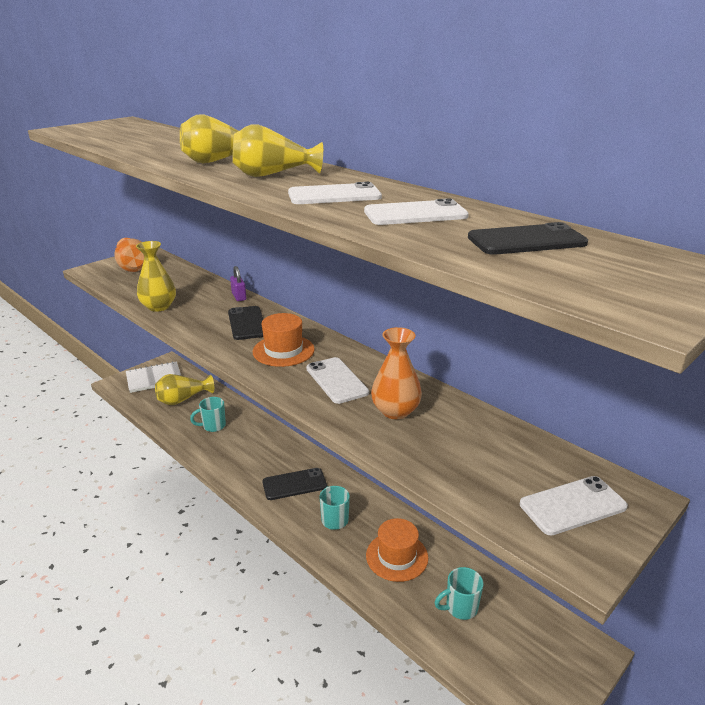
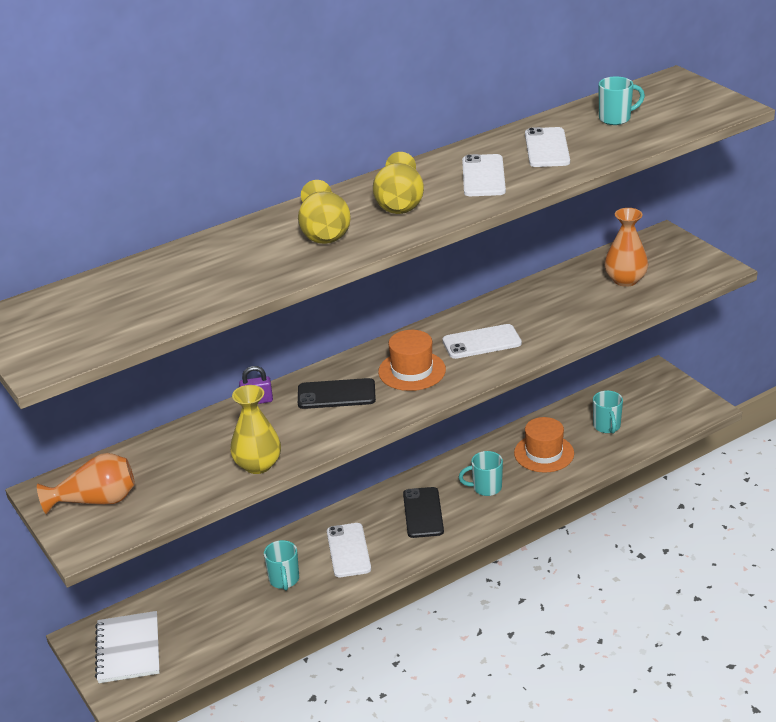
camera: 75 degrees left, 5 degrees up
yellow vase [155,374,214,405] -> none
orange vase [371,327,422,419] -> orange vase moved to [604,208,648,287]
black phone [468,222,588,255] -> turquoise mug [598,76,645,125]
white phone [520,476,628,536] -> white phone moved to [327,523,371,577]

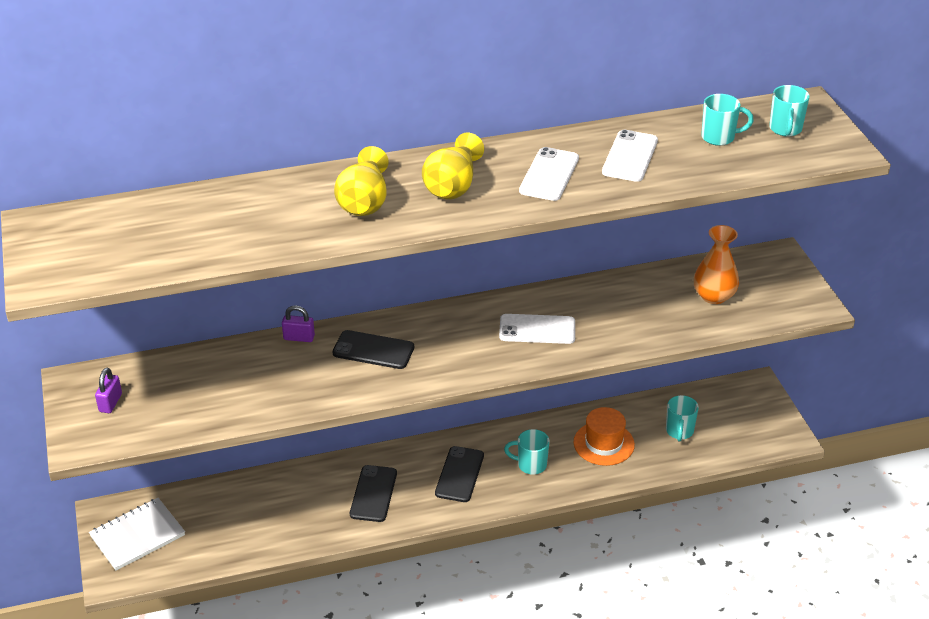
camera: 15 degrees right, 5 degrees up
orange vase [37,453,135,515] -> purple padlock [95,368,122,413]
white notebook [95,611,160,683] -> white notebook turned 45 degrees clockwise [89,498,185,571]
yellow vase [230,385,281,474] -> none
turquoise mug [264,540,299,591] -> turquoise mug moved to [769,85,810,137]
white phone [327,523,371,577] -> black phone [350,465,397,522]
orange hat [378,330,446,391] -> none

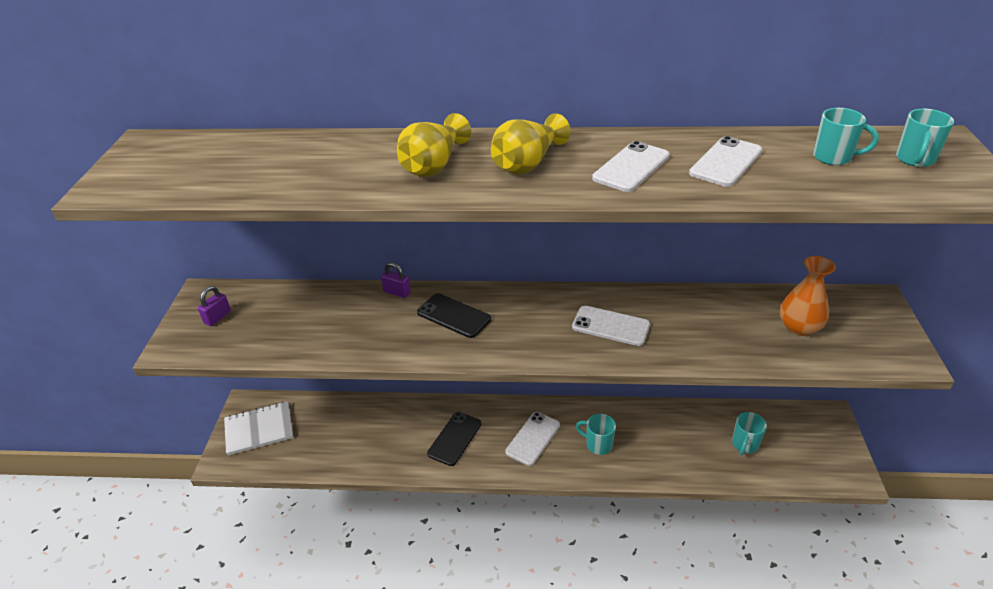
camera: 20 degrees right, 0 degrees up
black phone [435,446,484,502] -> white phone [505,412,560,466]
orange hat [574,407,635,466] -> none

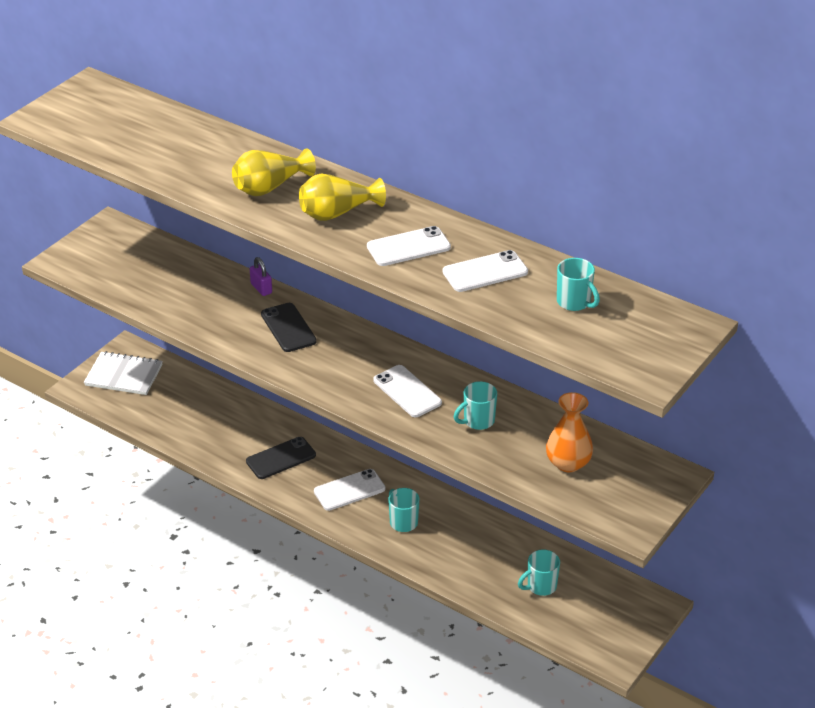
camera: 30 degrees right, 0 degrees up
purple padlock [198,286,231,326] -> none
turquoise mug [896,109,954,167] -> turquoise mug moved to [454,381,497,430]

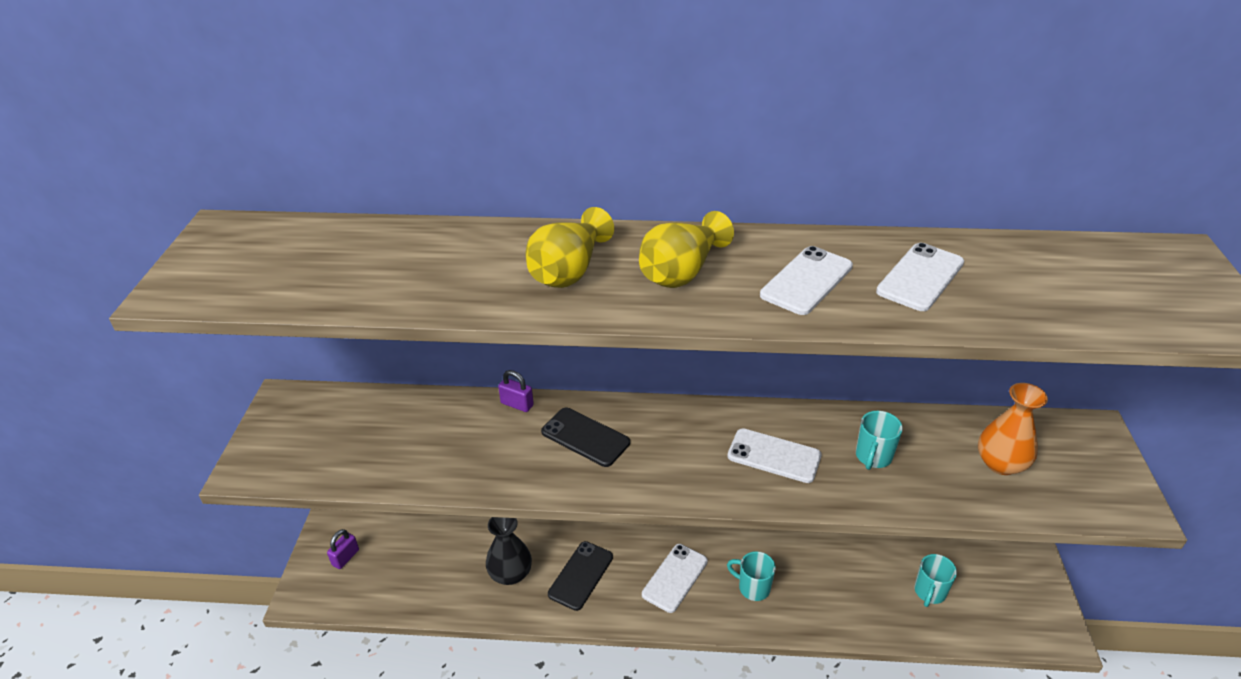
camera: 30 degrees left, 0 degrees up
white notebook [84,351,163,395] -> purple padlock [327,529,359,569]
turquoise mug [557,258,600,311] -> none
none -> black vase [486,517,532,585]

